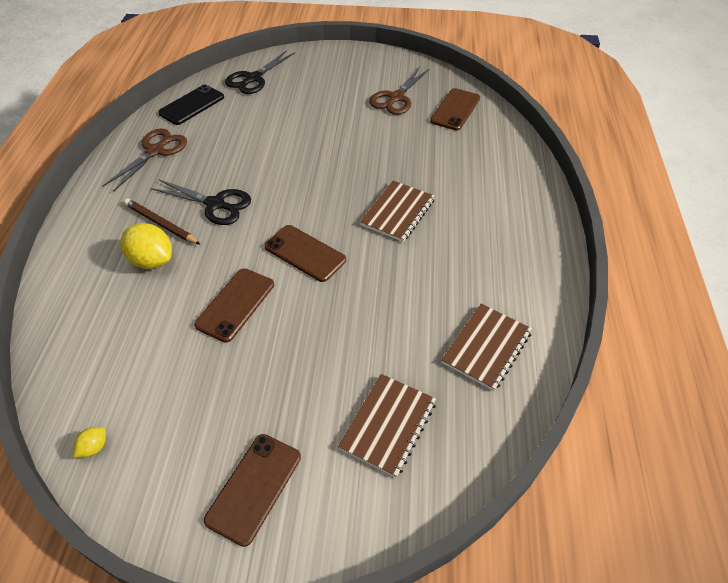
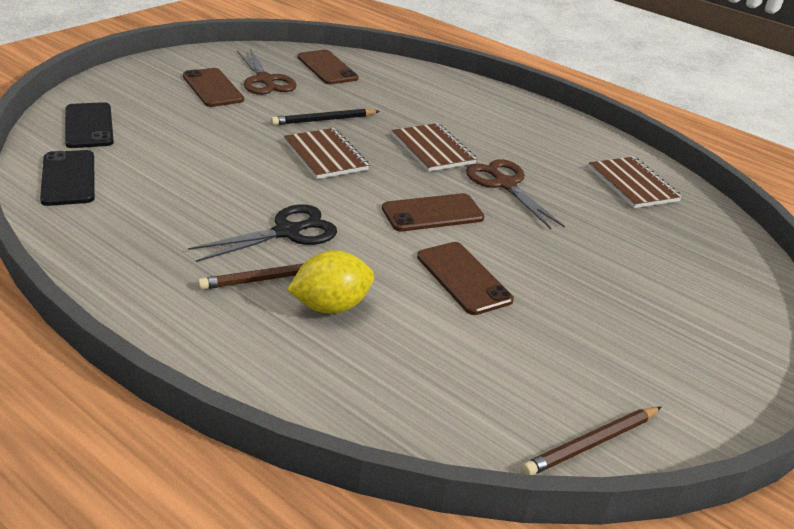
camera: 60 degrees left, 15 degrees down
yellow lemon [73,427,106,457] -> brown pencil [522,407,661,475]
brown scissors [103,129,187,192] -> brown scissors moved to [466,159,565,229]
brown phone [204,434,301,547] -> brown phone moved to [183,68,244,107]
black scissors [225,50,295,94] -> black phone [65,102,114,148]
brown notebook [338,374,437,478] -> brown notebook moved to [283,128,369,179]
none -> black pencil [271,109,380,125]

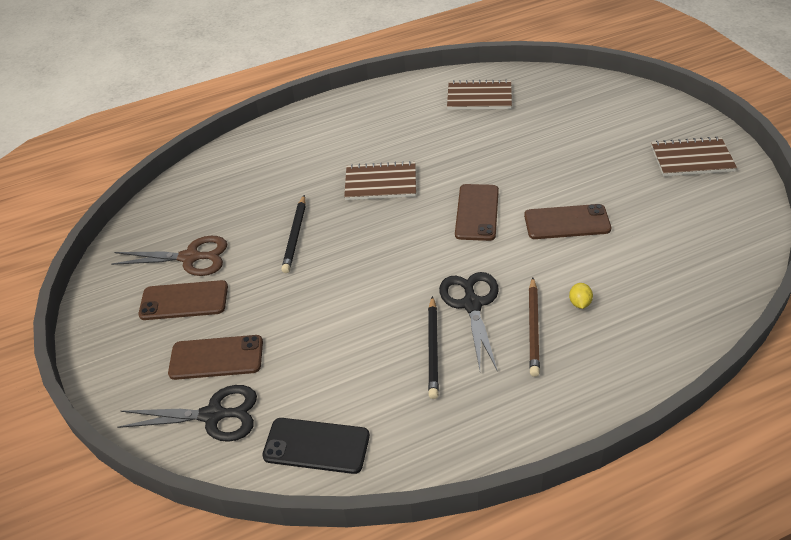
camera: 55 degrees left, 10 degrees up
black phone [65,102,114,148] -> black scissors [118,385,257,442]
brown notebook [283,128,369,179] -> brown notebook moved to [651,137,737,176]
yellow lemon [287,250,374,314] -> yellow lemon [569,283,593,309], size x0.48
brown phone [298,50,359,84] -> brown phone moved to [168,335,263,380]
brown scissors [466,159,565,229] -> none
brown pencil [522,407,661,475] -> none
none -> black pencil [428,296,439,399]

